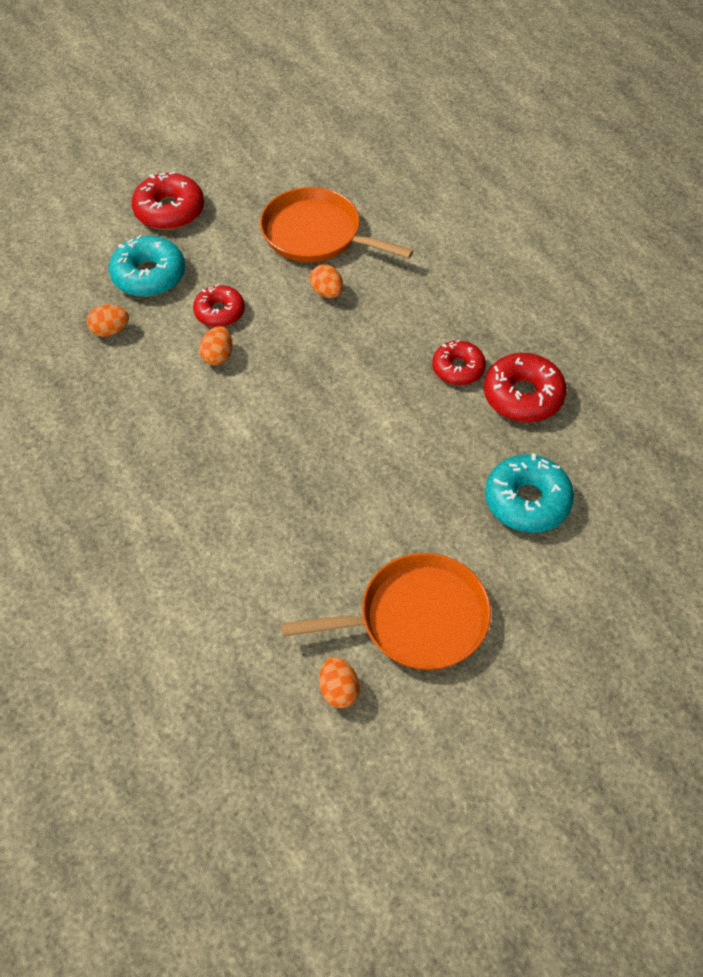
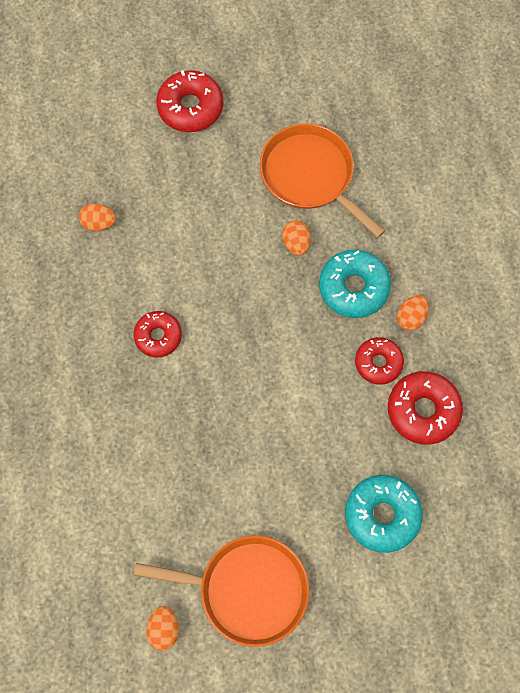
camera: 20 degrees right, 15 degrees up
turquoise donut [109,234,185,297] -> turquoise donut moved to [319,250,391,318]
red donut [193,284,245,327] -> red donut moved to [133,311,182,357]
orange egg [199,326,233,366] -> orange egg moved to [397,295,429,331]

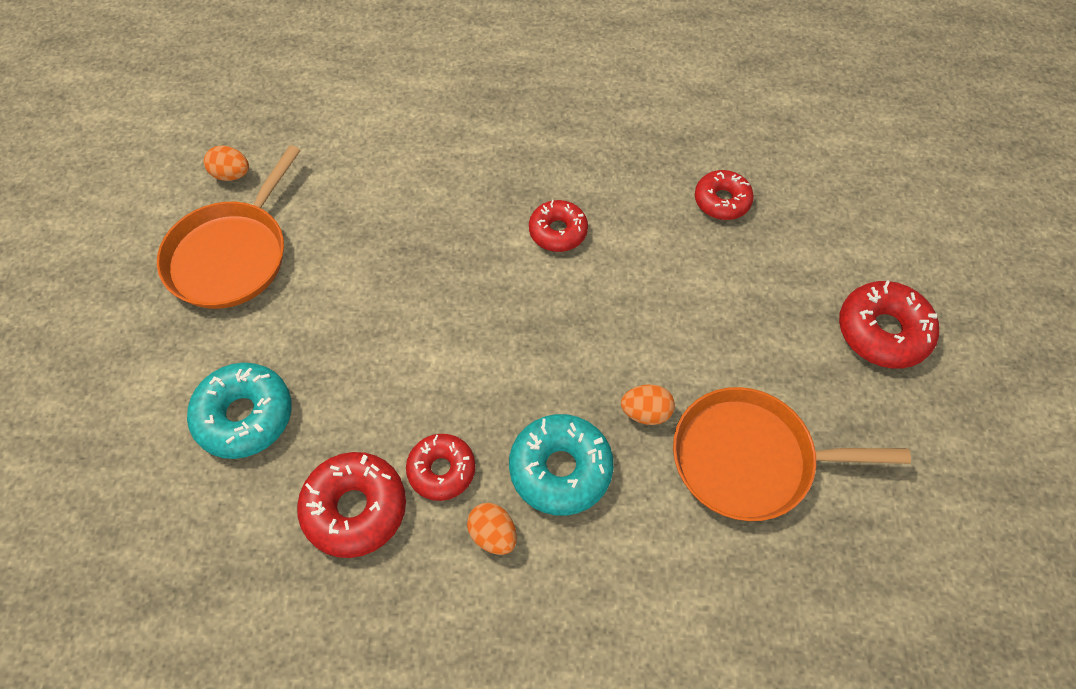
camera: 105 degrees right, 10 degrees down
orange egg [79,203,116,232] -> red donut [695,170,754,220]
orange pan [260,124,385,238] -> orange pan turned 150 degrees counterclockwise [673,387,911,521]

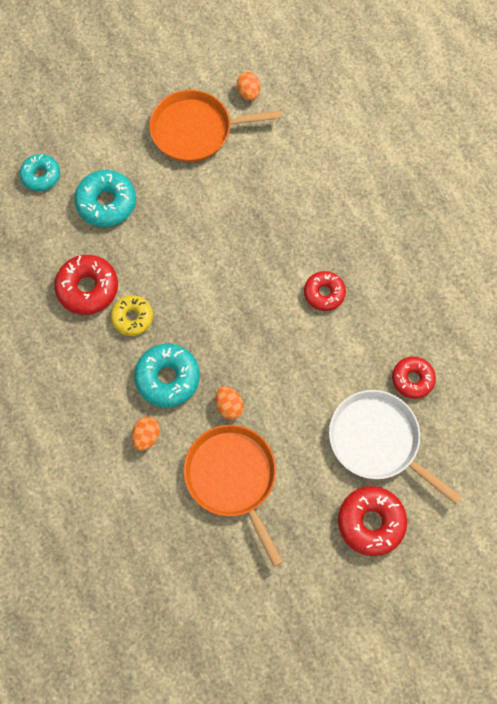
camera: 60 degrees right, 10 degrees up
red donut [406,434,476,501] -> yellow donut [111,295,153,336]
orange egg [467,503,517,555] -> orange egg moved to [132,417,160,451]
none -> turquoise donut [20,154,60,191]
none -> white pan [329,390,462,504]

